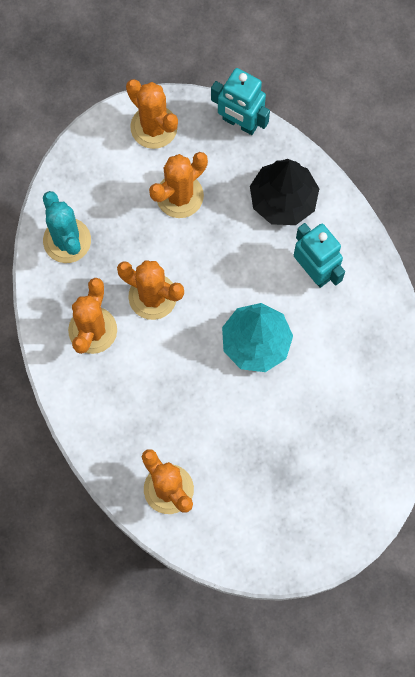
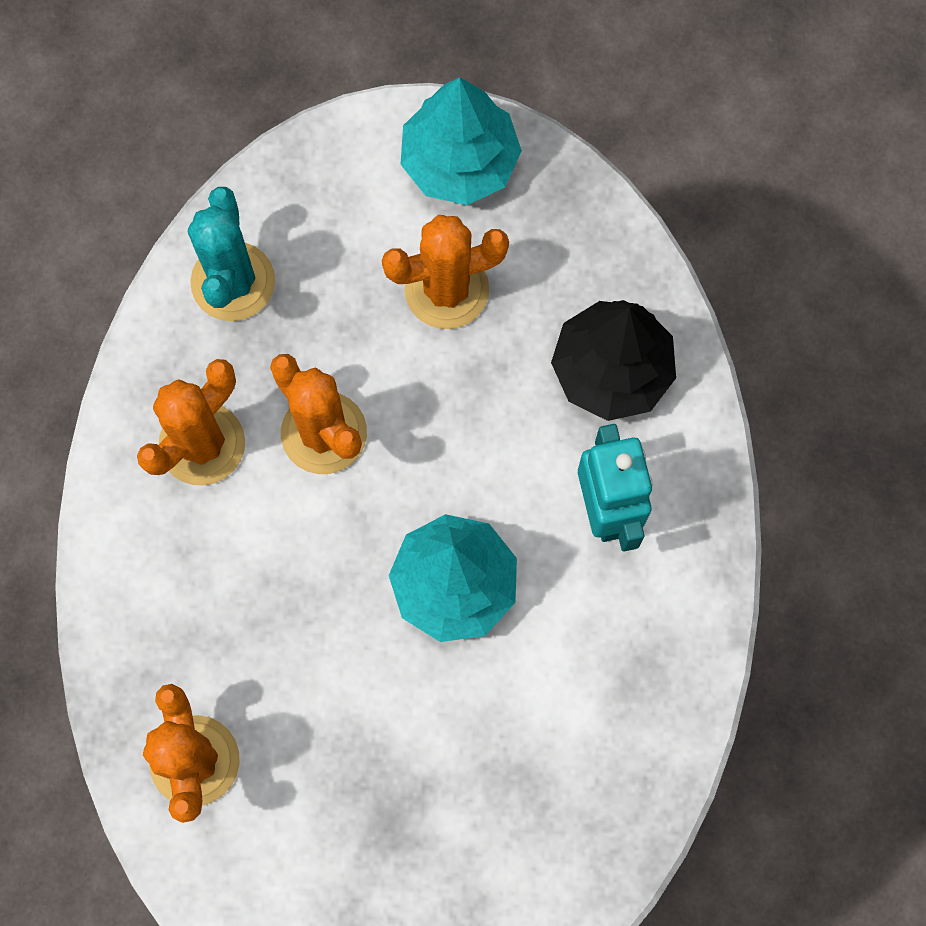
camera: 25 degrees right, 0 degrees up
orange cactus [126,79,178,149] -> turquoise tree [401,78,522,205]
turquoise robot [211,68,270,135] -> none

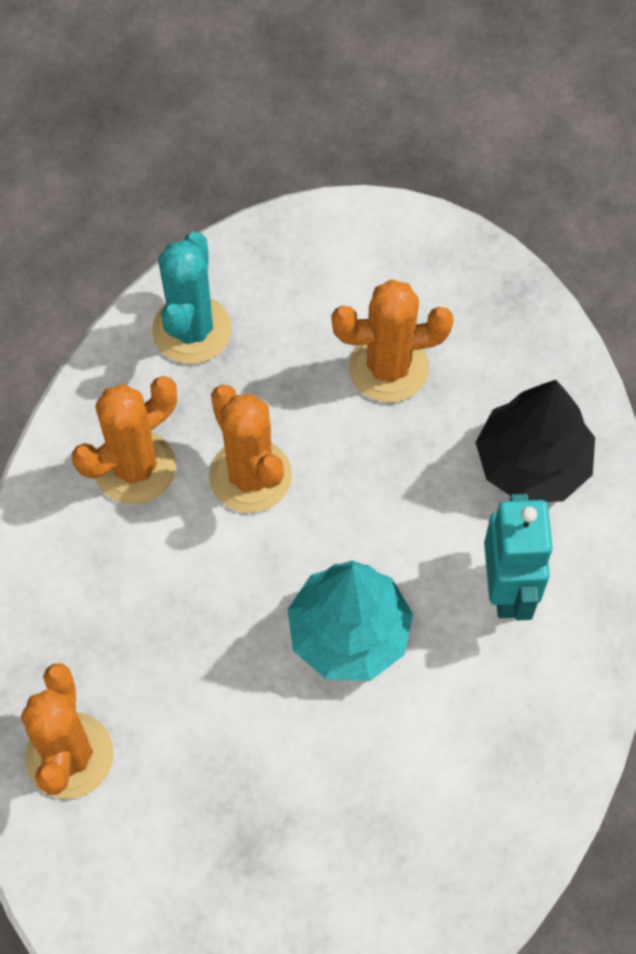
camera: 10 degrees right, 10 degrees down
turquoise tree [401,78,522,205] -> none

